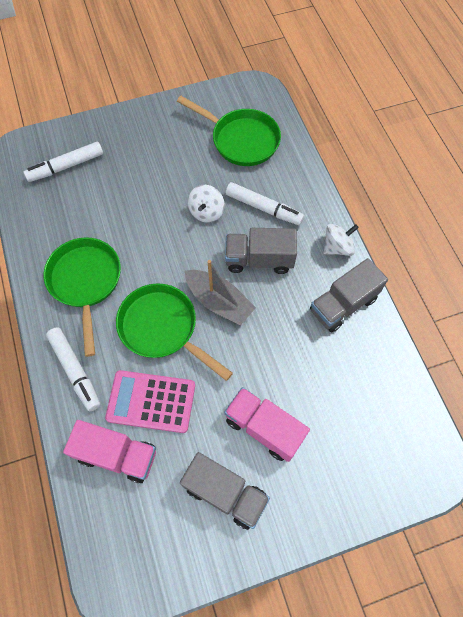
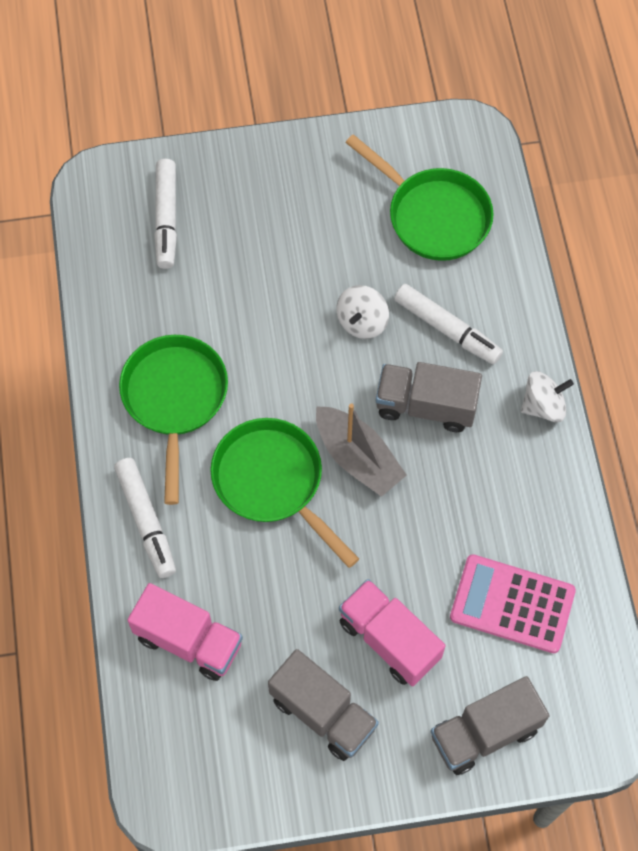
camera: 10 degrees right, 0 degrees up
white marker [24,142,103,182] -> white marker turned 75 degrees counterclockwise [154,159,177,269]
pink calculator [105,370,195,433] -> pink calculator moved to [450,554,576,653]
grey truck [310,258,388,332] -> grey truck moved to [431,676,550,775]

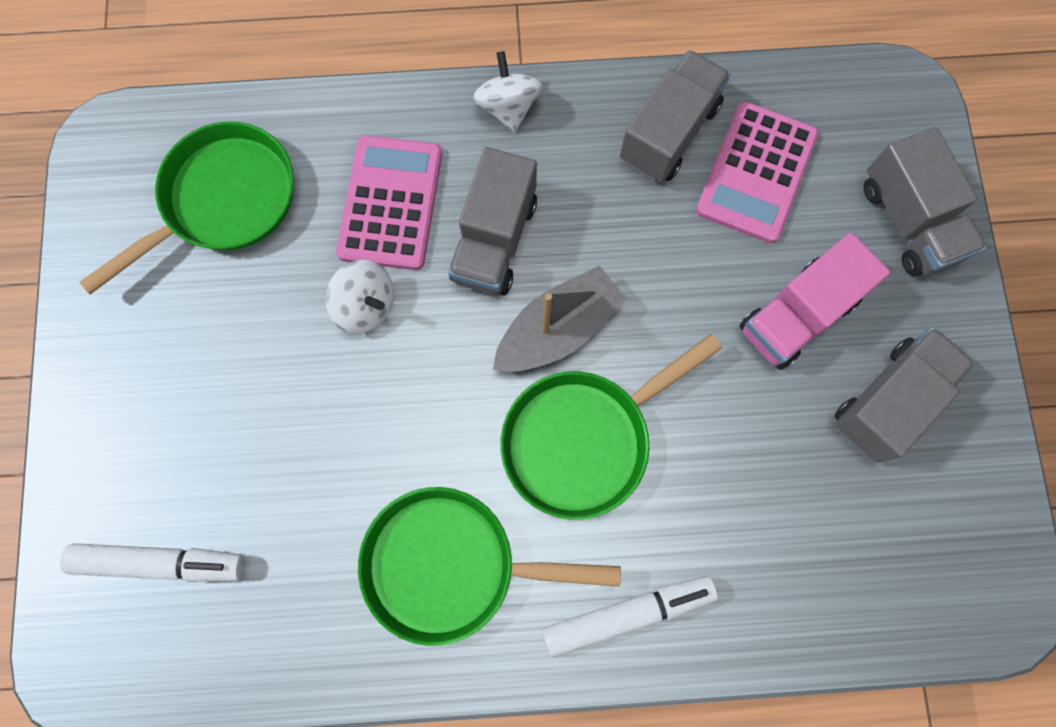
camera: 85 degrees left, 10 degrees up
pink truck [127,583,243,681] -> none
white marker [394,284,503,365] -> pink calculator [336,135,442,270]
none -> grey truck [620,50,731,182]

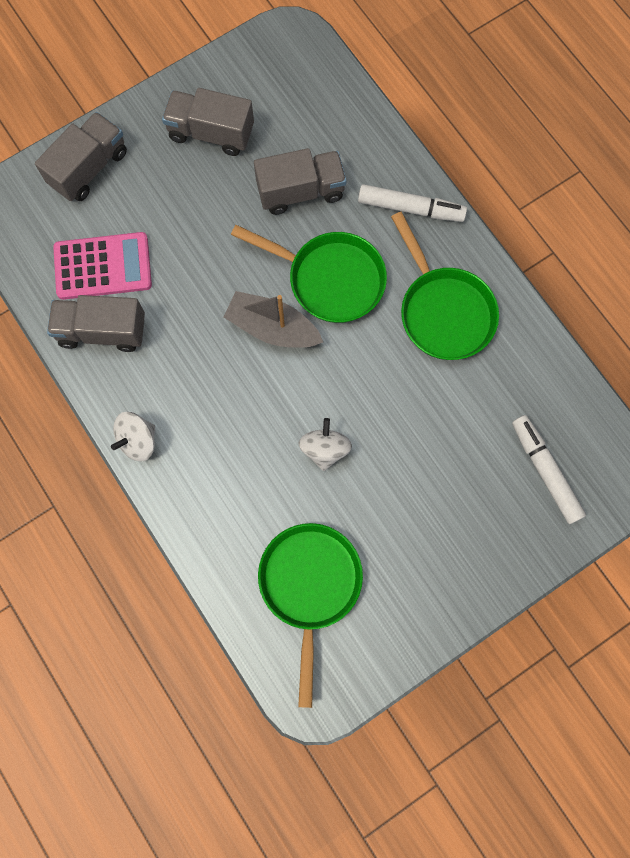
camera: 120 degrees left, 0 degrees up
green pan [79,121,294,295] -> green pan turned 75 degrees clockwise [258,523,363,708]
pink calculator [336,135,442,270] -> none
grey truck [448,147,537,296] -> grey truck moved to [254,148,347,215]
white marker [542,576,718,658] -> white marker turned 150 degrees clockwise [358,184,467,222]
pink truck [739,233,890,370] -> none

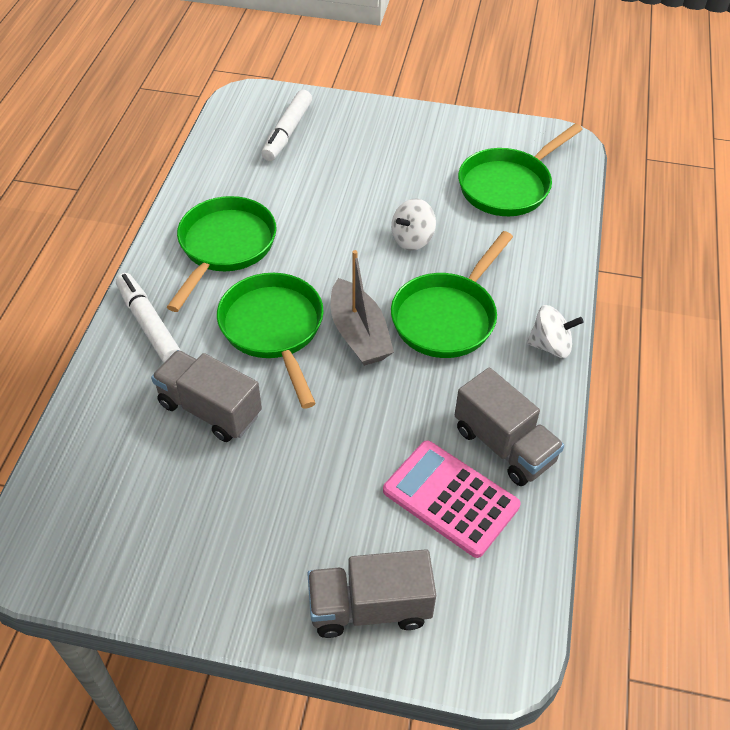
camera: 135 degrees left, 25 degrees down
grey truck [162,88,254,156] -> none
none -> green pan [391,231,513,358]

